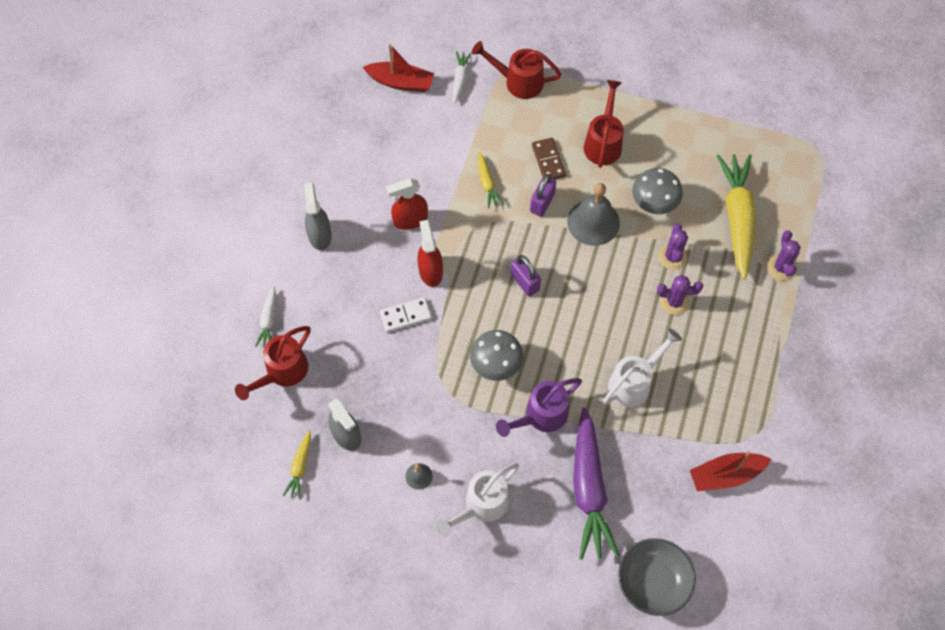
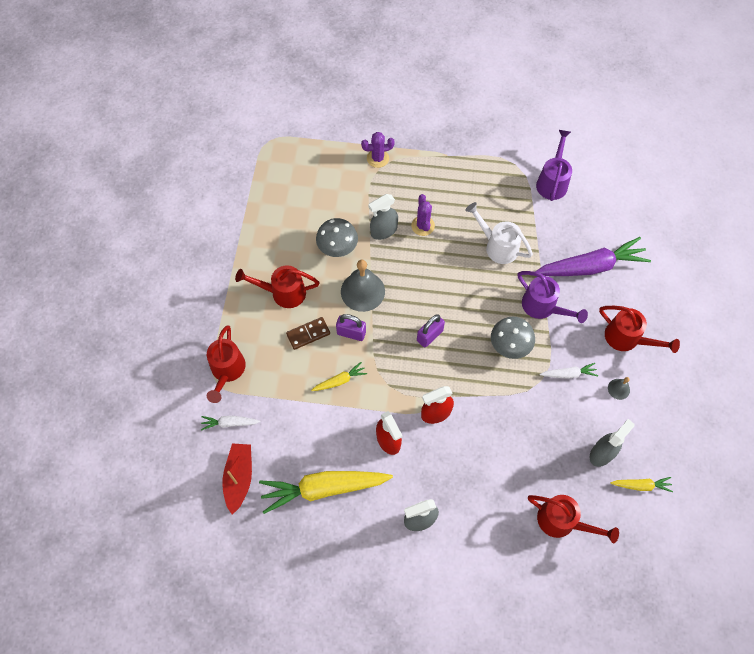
camera: 100 degrees left, 0 degrees up
white carrot [255,286,276,347] -> white carrot moved to [540,363,598,379]
white domino [380,297,432,332] -> none
white watering can [436,464,519,537] -> red watering can [599,306,680,353]
grey bowl [618,538,696,616] -> none
purple cactus [658,223,688,270] -> grey spray bottle [369,194,398,240]
red boat [690,451,771,491] -> purple watering can [536,130,572,201]
yellow carrot [717,154,756,279] -> yellow carrot moved to [259,471,393,514]

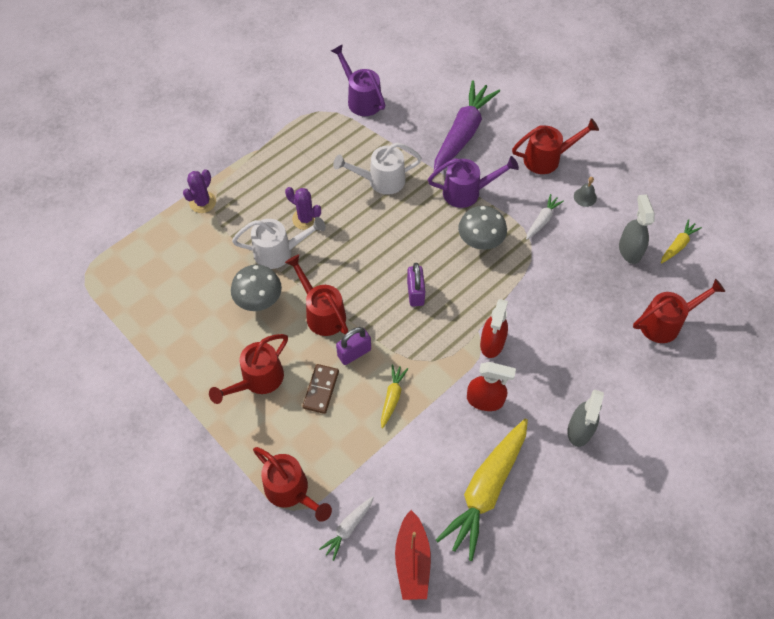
camera: 50 degrees left, 5 degrees down
red boat [222,444,252,515] -> red boat turned 135 degrees counterclockwise [395,510,431,600]
grey bell [341,260,385,312] -> red watering can [285,255,348,336]
grey spray bottle [369,194,398,240] -> white watering can [232,217,326,269]

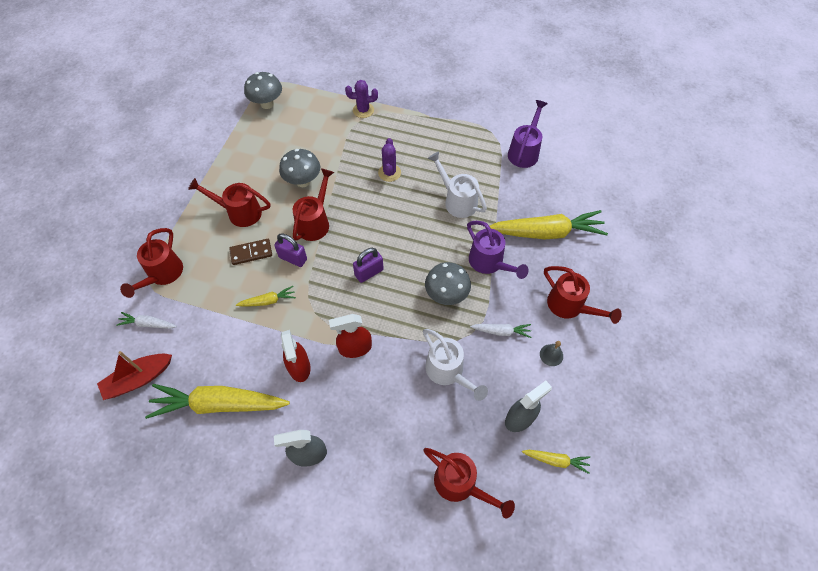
camera: 60 degrees right, 0 degrees up
white watering can [232,217,326,269] -> white watering can moved to [423,329,488,401]
purple carrot [434,80,500,171] -> yellow carrot [489,210,608,239]
none -> grey mushroom [244,72,282,109]

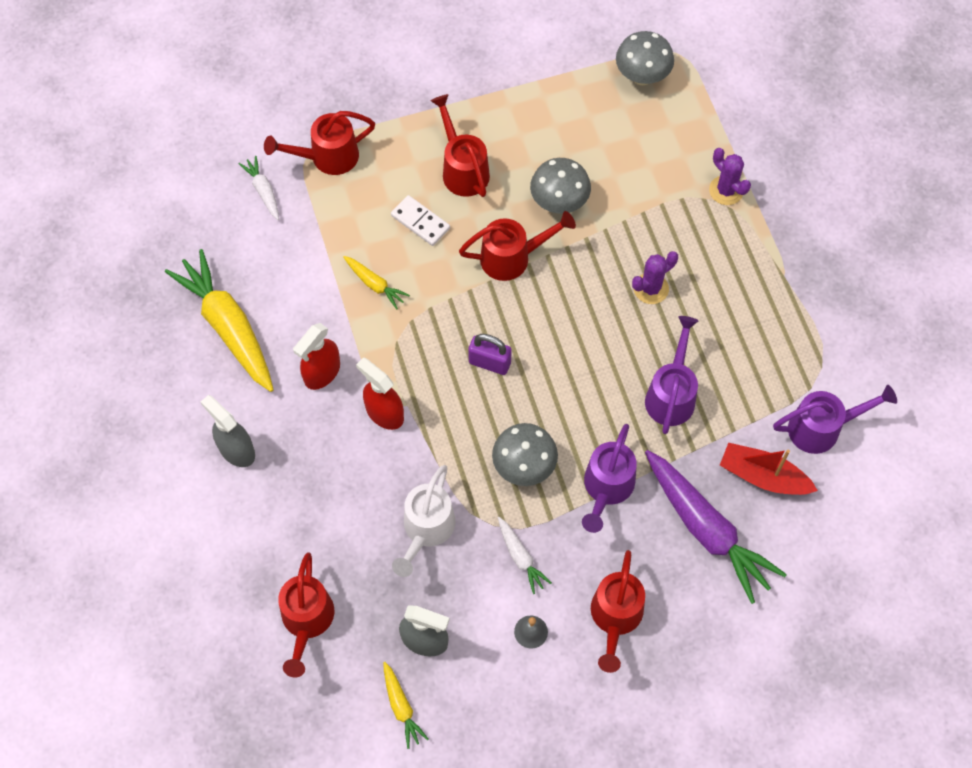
camera: 55 degrees right, 5 degrees up
red boat [97,351,172,400] -> red boat moved to [720,443,818,495]
brown domino [229,239,272,265] -> white domino [391,195,450,246]
purple padlock [274,234,307,267] -> none
white watering can [427,151,487,218] -> purple watering can [645,316,698,434]
yellow carrot [489,210,608,239] -> purple carrot [645,450,787,604]

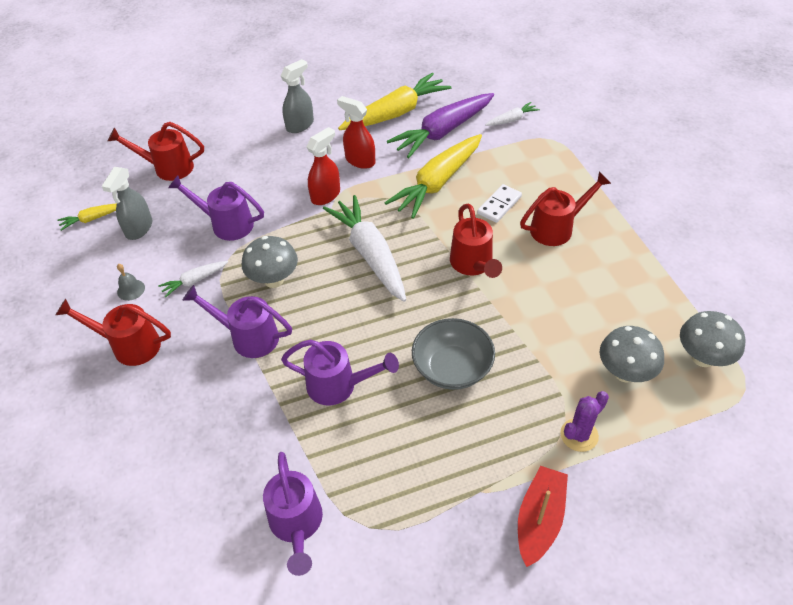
camera: 90 degrees right, 15 degrees down
red watering can [264,111,375,175] -> none
yellow carrot [344,256,410,309] -> yellow carrot [385,134,482,219], size x2.15
white watering can [392,465,455,577] -> purple watering can [168,175,264,241]
purple padlock [468,334,512,375] -> white carrot [323,195,406,302]
grey mushroom [530,158,591,214] -> grey mushroom moved to [600,326,664,383]
purple cactus [632,251,678,304] -> grey bowl [412,318,495,390]
purple carrot [645,450,787,604] -> purple carrot moved to [387,93,494,158]
red boat [720,443,818,495] -> red boat moved to [518,466,568,567]

